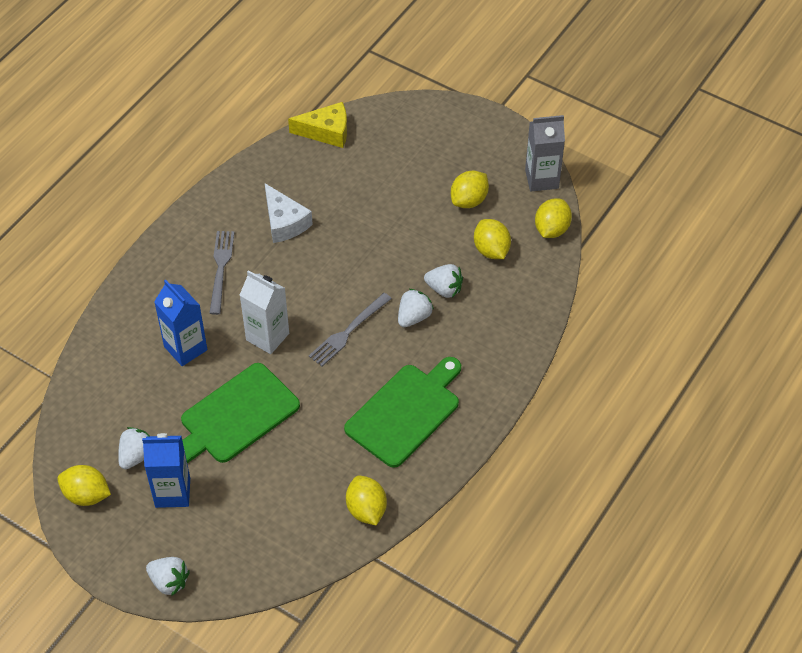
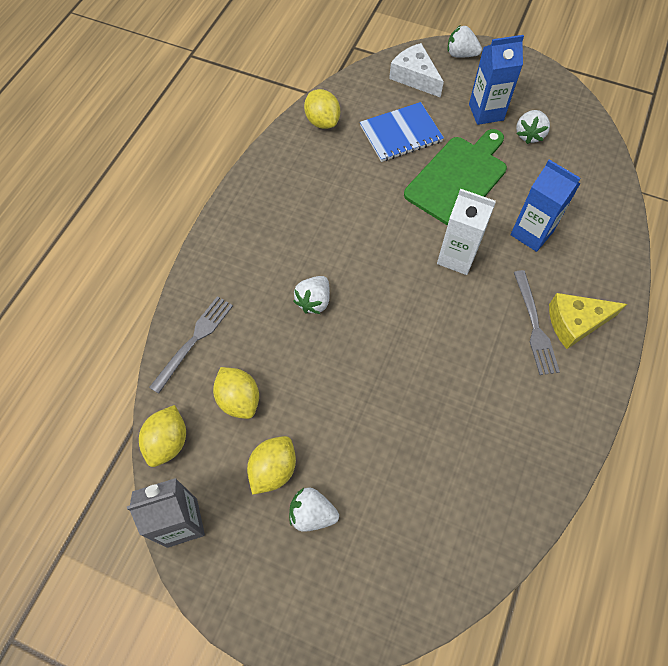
camera: 170 degrees right, 10 degrees up
yellow lemon [57,465,111,506] -> none
white cheese [265,183,313,243] -> white cheese moved to [389,43,444,98]
yellow cheese [288,102,347,148] -> yellow cheese moved to [549,293,627,349]
grey fork [309,293,392,366] -> grey fork moved to [149,296,233,394]
green cutting board [344,357,461,468] -> none
white strawberry [424,264,463,298] -> white strawberry moved to [289,487,339,532]
none -> blue notebook [360,102,444,162]

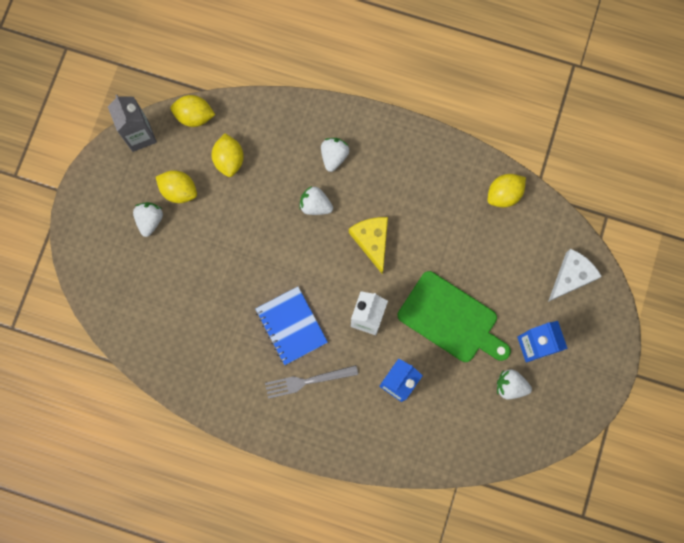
camera: 85 degrees right, 15 degrees up
grey fork [149,296,233,394] -> none
yellow lemon [213,367,259,419] -> yellow lemon turned 60 degrees counterclockwise [212,133,244,177]
blue notebook [360,102,444,162] -> blue notebook moved to [255,287,328,365]
white strawberry [448,25,482,58] -> white strawberry moved to [321,138,349,172]
yellow cheese [549,293,627,349] -> yellow cheese moved to [349,217,388,274]

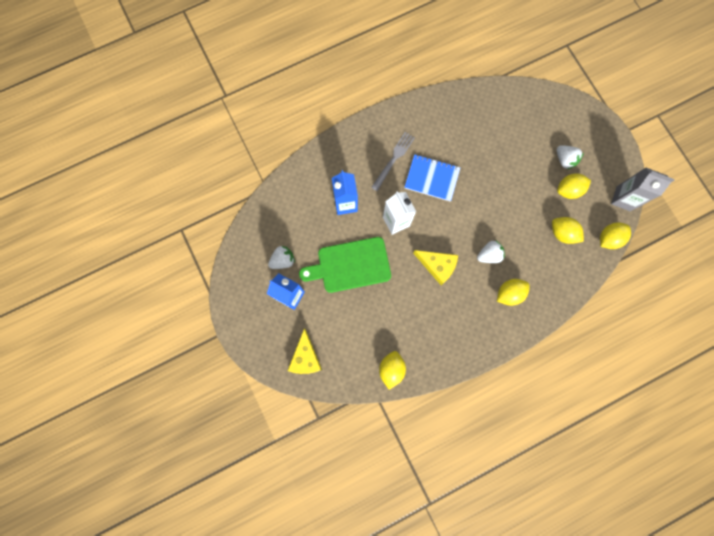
camera: 135 degrees right, 0 degrees up
white strawberry [321,138,349,172] -> yellow lemon [497,279,530,306]
white cheese [548,249,602,302] -> yellow cheese [287,328,322,374]

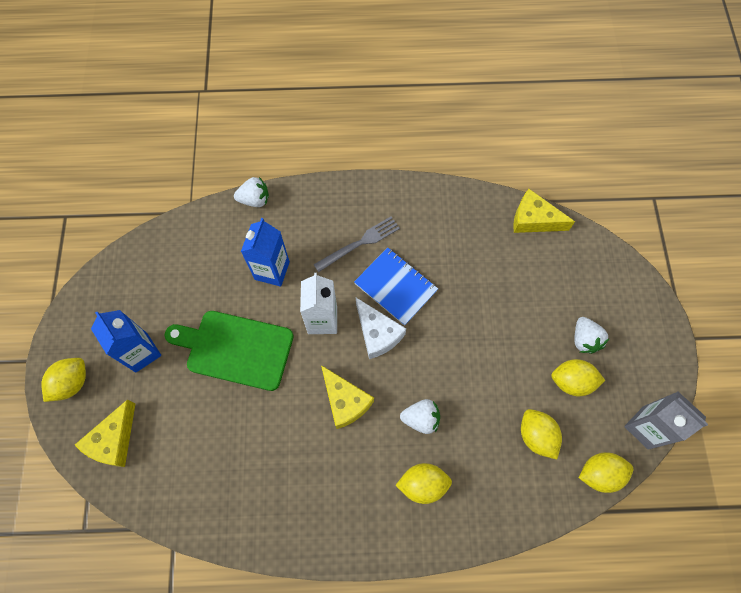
camera: 25 degrees right, 10 degrees down
white strawberry [268,246,295,269] -> white strawberry moved to [234,177,269,207]
yellow lemon [379,351,406,390] -> yellow lemon moved to [41,358,86,402]
none -> white cheese [356,298,406,359]
none -> yellow cheese [513,189,575,233]

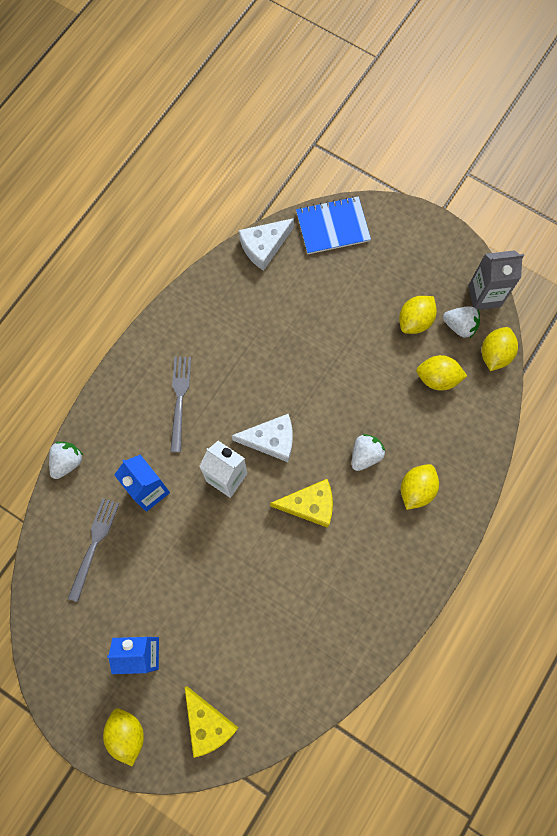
camera: 55 degrees left, 5 degrees up
green cutting board [165,311,294,391] -> none
blue notebook [354,247,438,326] -> blue notebook moved to [296,196,371,254]
yellow cheese [513,189,575,233] -> white cheese [239,218,294,271]
white strawberry [575,317,610,354] -> white strawberry moved to [443,306,480,338]
none -> grey fork [68,498,119,602]

